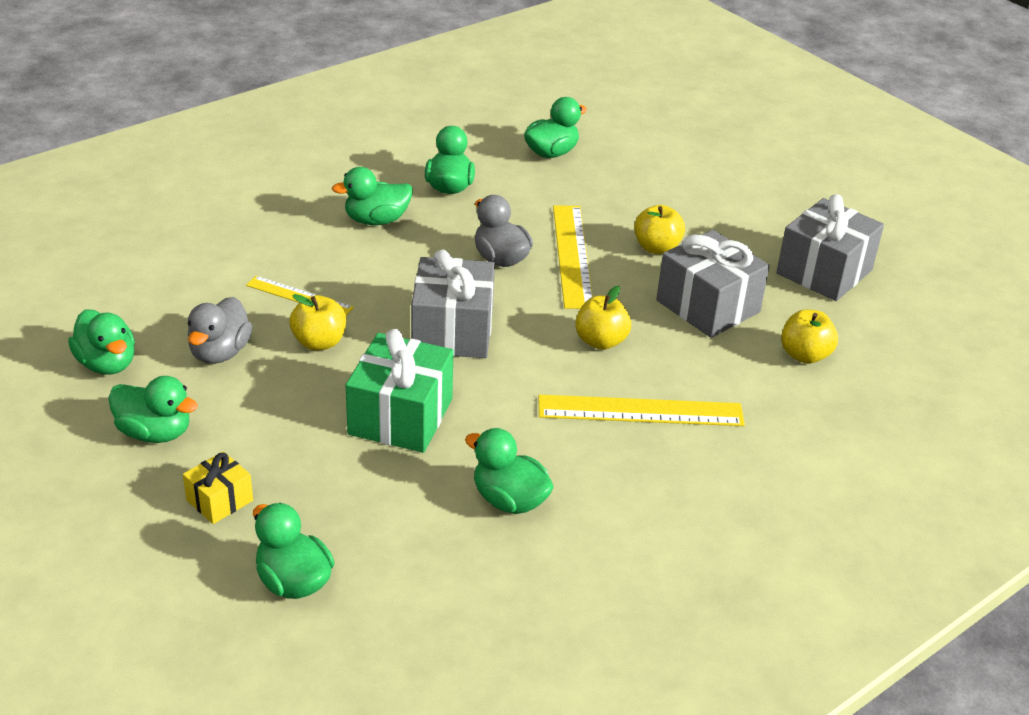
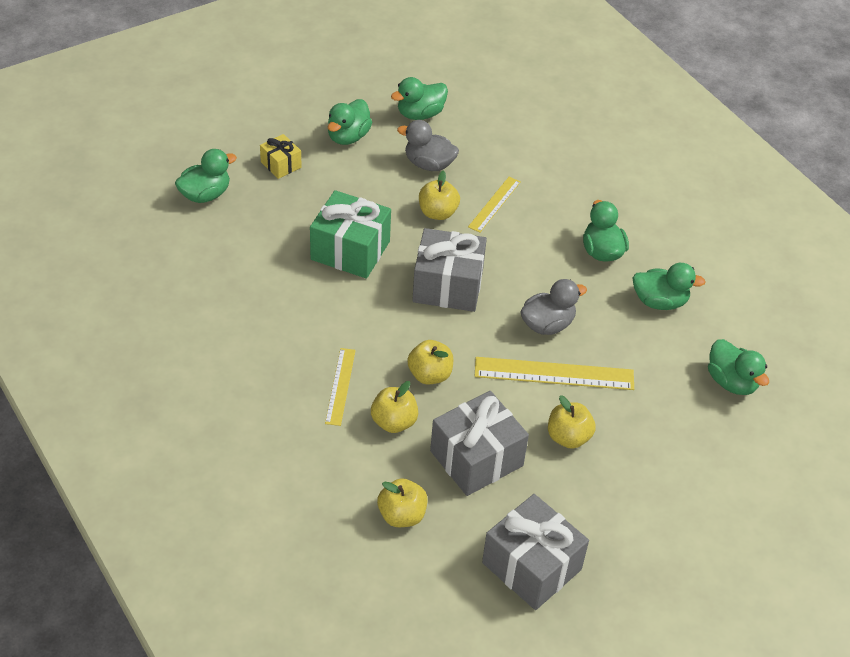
camera: 95 degrees right, 10 degrees up
green duck [465,428,554,514] -> none
yellow ruler [539,395,745,426] -> yellow ruler [325,348,356,426], size x0.60
none -> yellow apple [371,381,418,433]

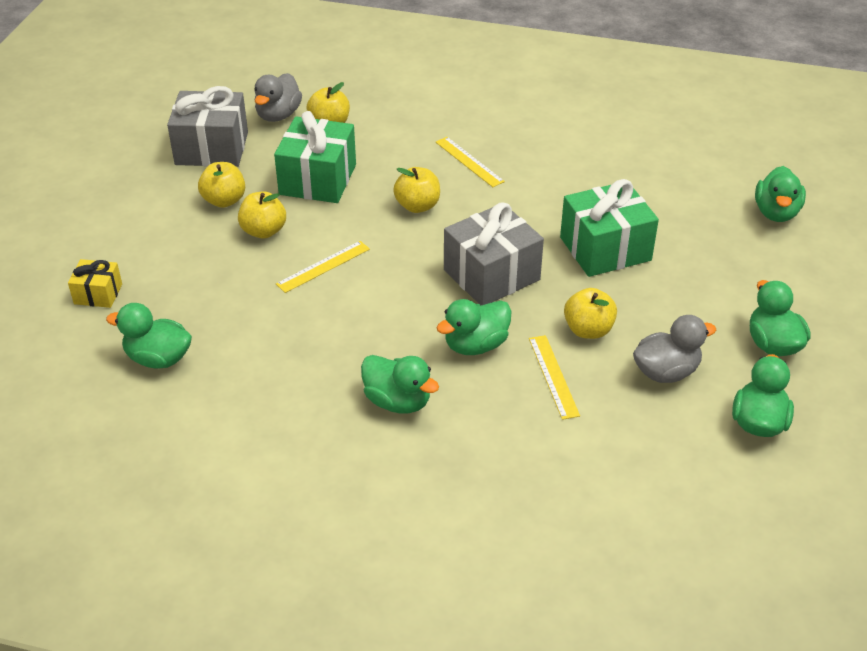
camera: 140 degrees right, 5 degrees down
yellow gift [260,134,302,179] -> yellow gift moved to [68,259,122,308]
yellow apple [371,381,418,433] -> yellow apple moved to [198,162,245,208]
grey gift [430,391,529,496] -> green gift [274,111,356,203]
yellow ruler [475,357,634,390] -> yellow ruler [276,241,370,293], size x0.60
grey duck [520,279,587,335] -> grey duck moved to [254,73,302,122]
green duck [633,263,706,310] -> green duck moved to [437,299,512,355]

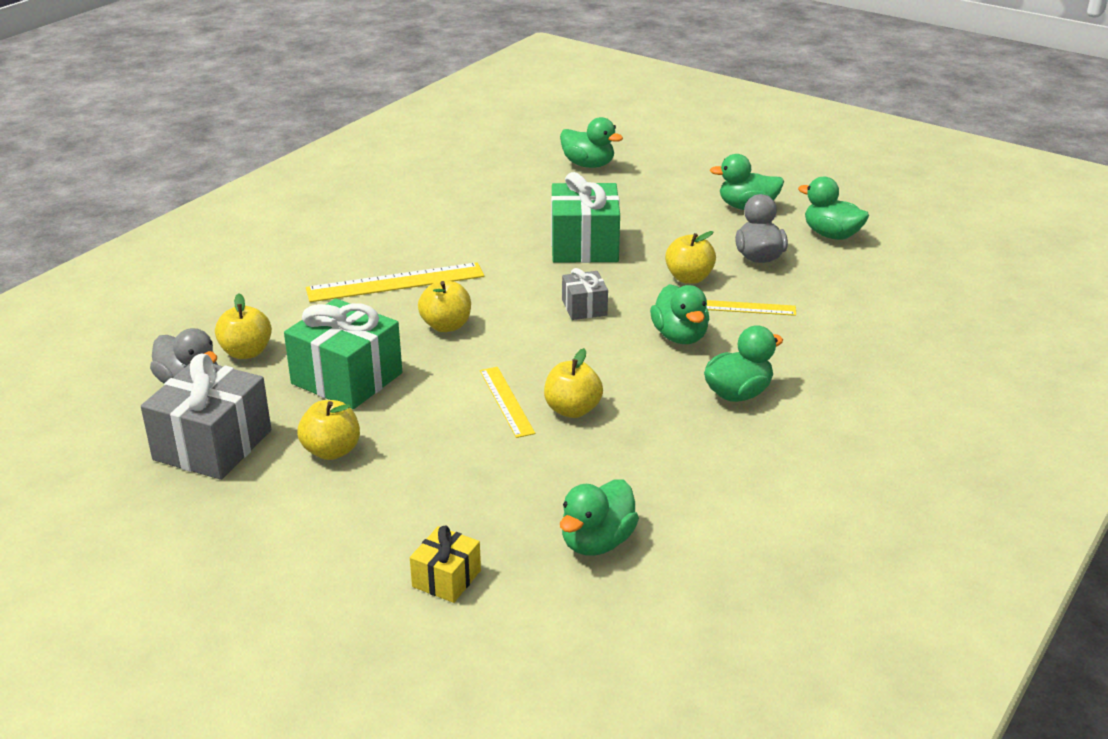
camera: 70 degrees left, 10 degrees down
yellow apple [238,191,286,239] -> yellow apple moved to [544,348,603,418]
yellow ruler [436,137,505,187] -> yellow ruler [306,262,484,302], size x1.65
grey gift [444,202,544,306] -> grey gift [562,268,608,320], size x0.52

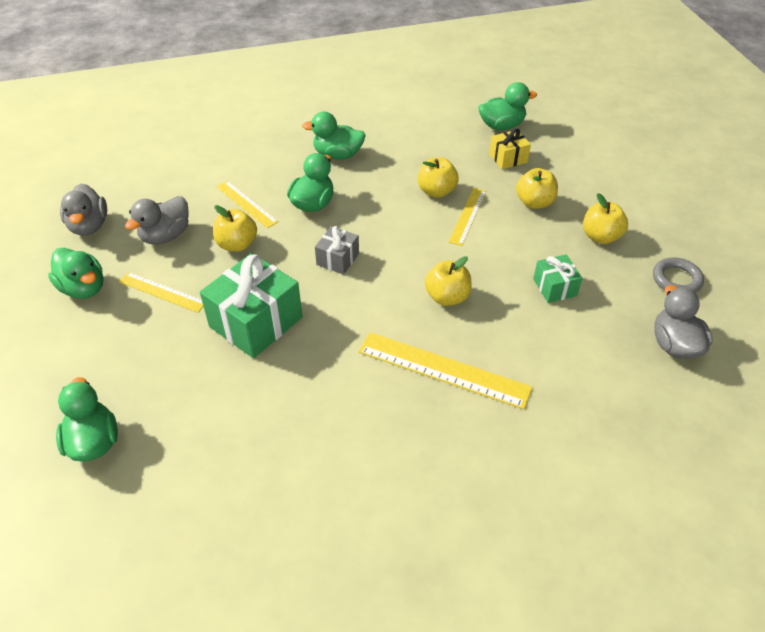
camera: 140 degrees left, 15 degrees up
grey gift [141,353,271,480] -> grey ring [653,257,704,293]
yellow apple [215,293,272,359] -> yellow apple moved to [516,168,558,209]
green gift [284,298,402,409] -> green gift [533,254,582,303], size x0.52
yellow gift [410,526,481,603] -> yellow gift moved to [489,128,531,169]
green duck [798,176,869,240] -> grey duck [60,184,107,236]
none -> yellow ruler [119,272,203,313]

